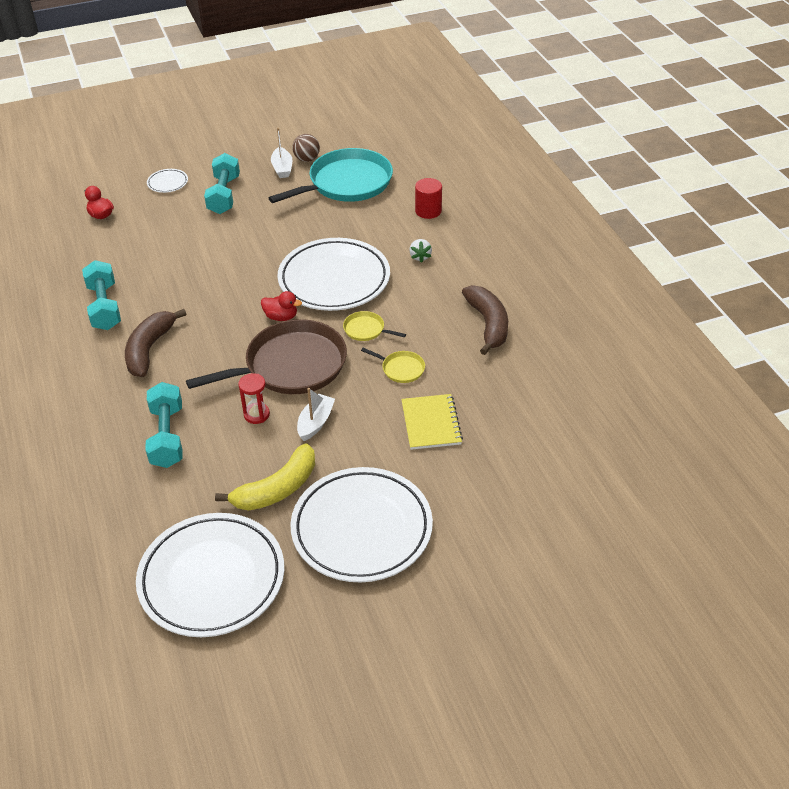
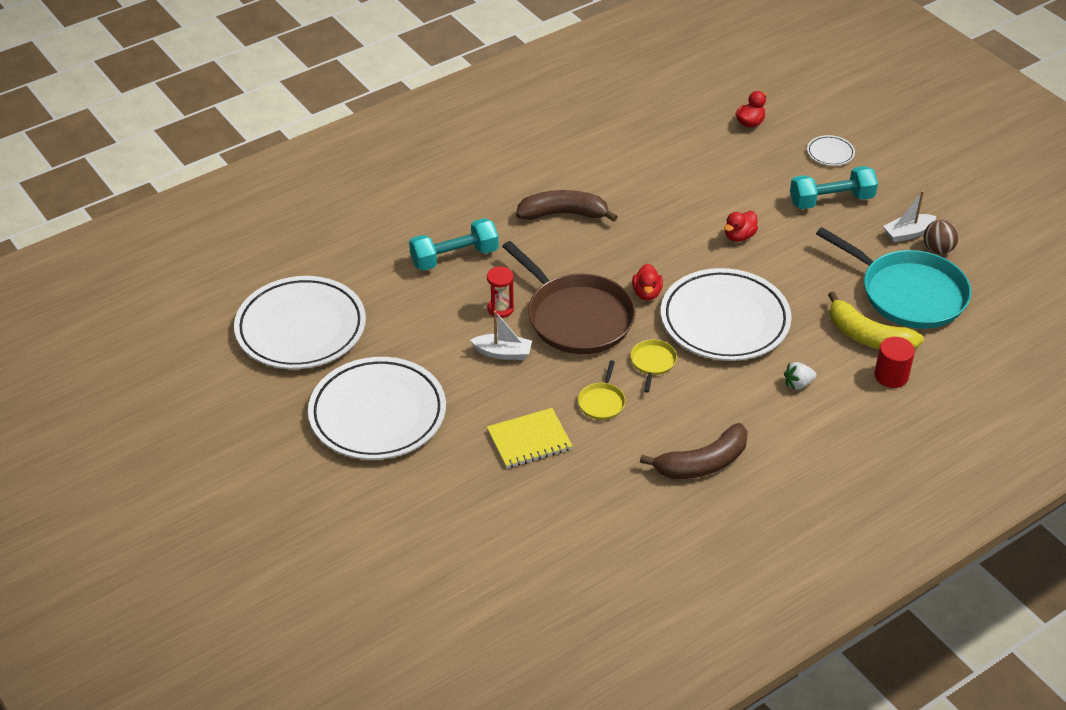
camera: 75 degrees right, 0 degrees up
turquoise dumbbell [82,260,121,330] -> none
yellow banana [215,443,315,511] -> yellow banana moved to [828,291,924,350]
none -> red duck [724,211,758,242]

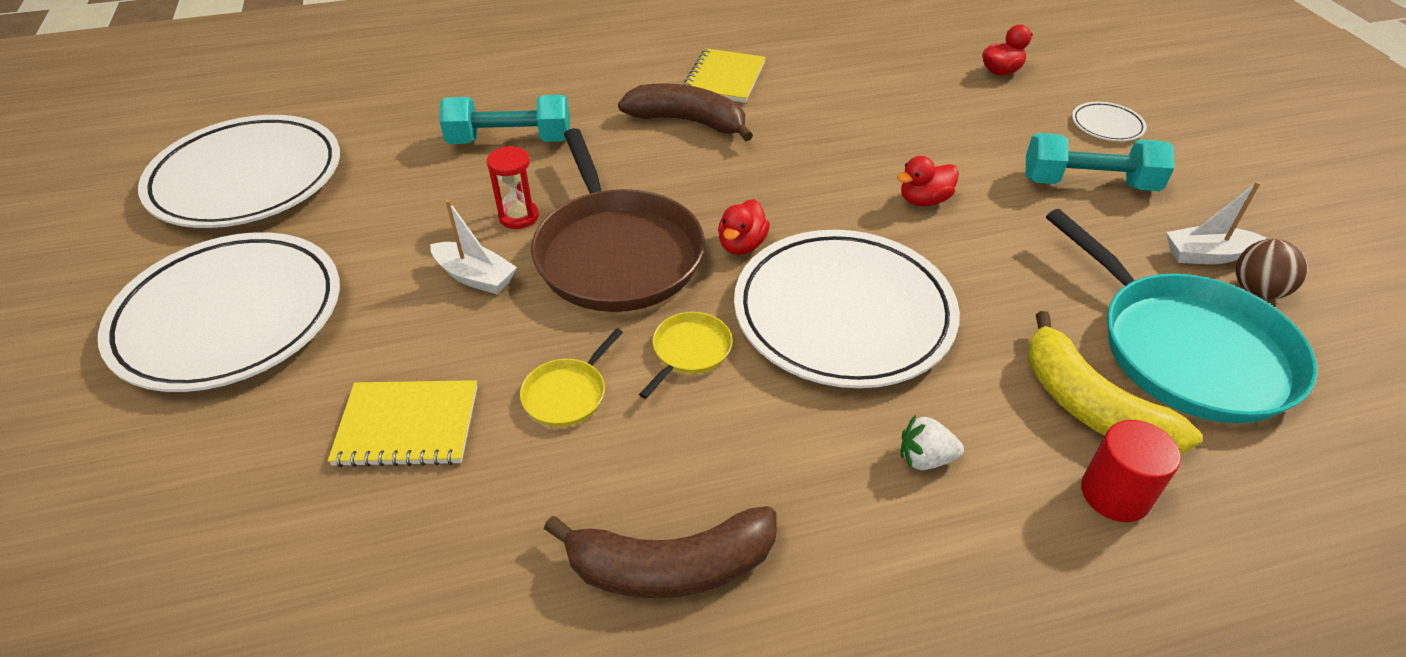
camera: 20 degrees right, 0 degrees up
none -> yellow notebook [683,48,766,103]

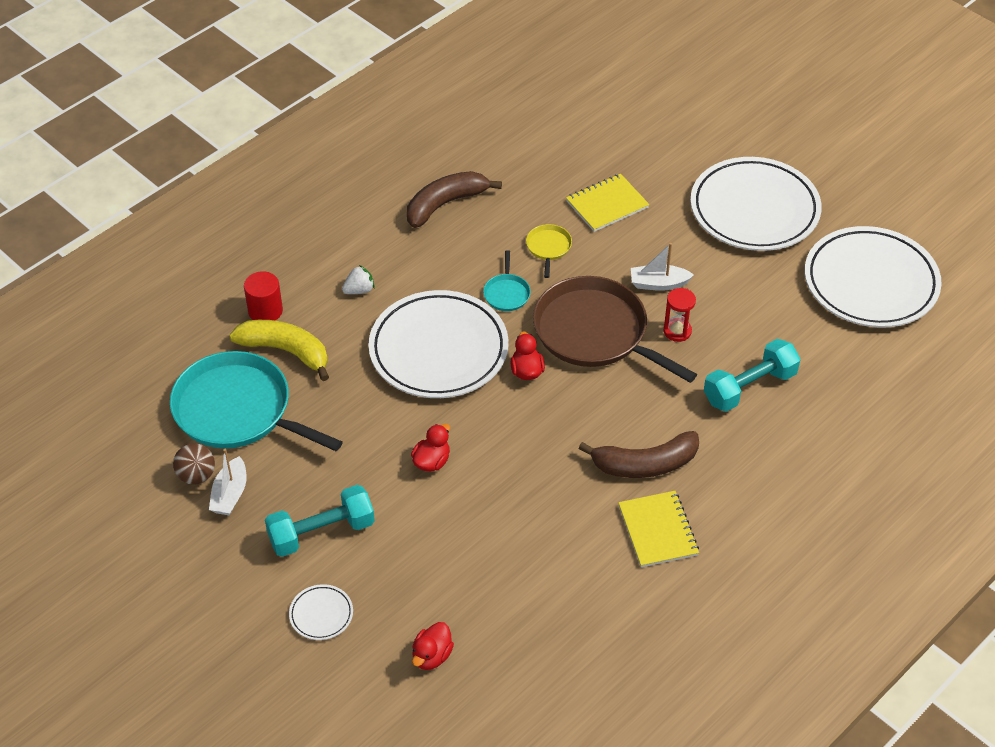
camera: 150 degrees right, 5 degrees up
yellow pan [639,312,733,399] -> turquoise pan [483,250,531,311]
white boat [1166,181,1267,264] -> white boat turned 135 degrees clockwise [209,449,246,516]

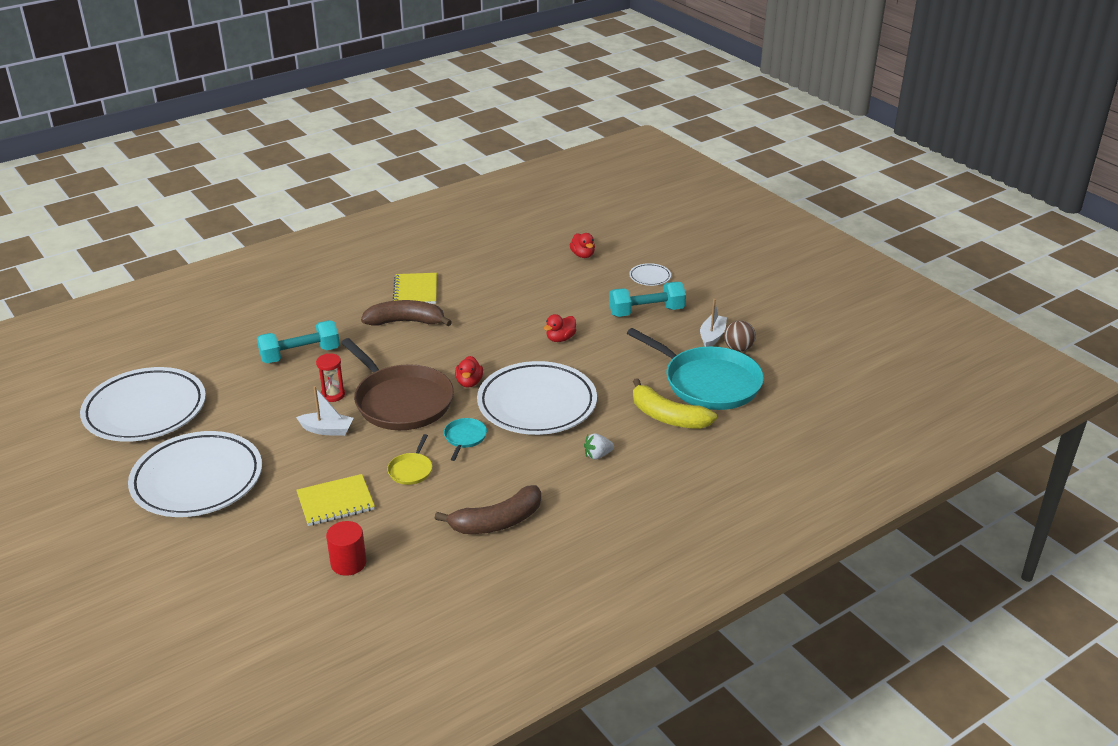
camera: 170 degrees left, 15 degrees down
red cylinder [244,271,283,321] -> red cylinder moved to [326,521,366,576]
red duck [412,622,454,670] -> red duck turned 120 degrees clockwise [570,233,595,258]

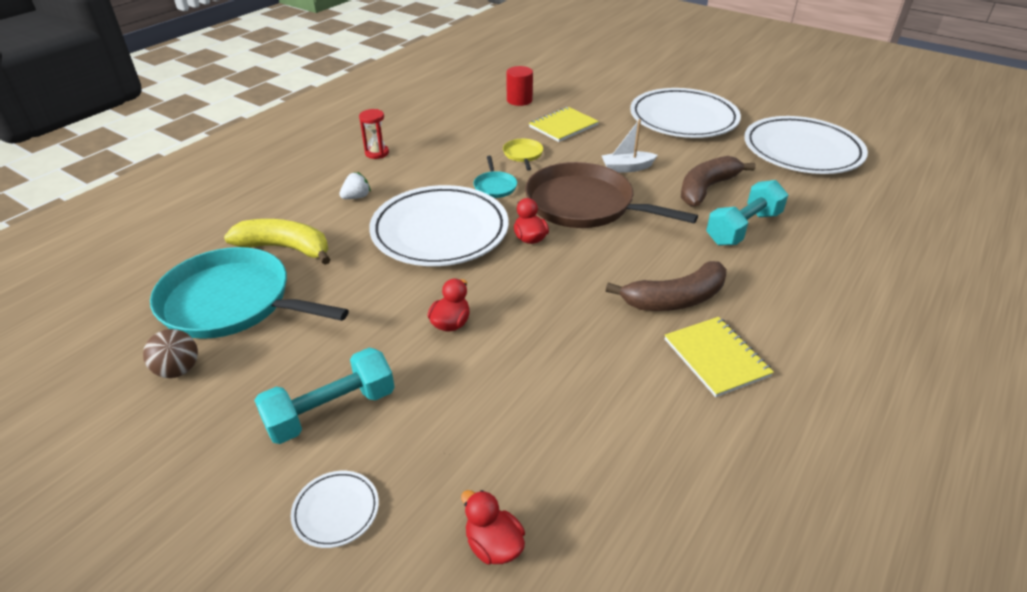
camera: 160 degrees right, 5 degrees up
red hourglass [316,353,345,402] -> red hourglass moved to [359,109,389,159]
brown banana [434,485,541,534] -> brown banana moved to [681,156,756,207]
white boat [700,299,727,347] -> none

